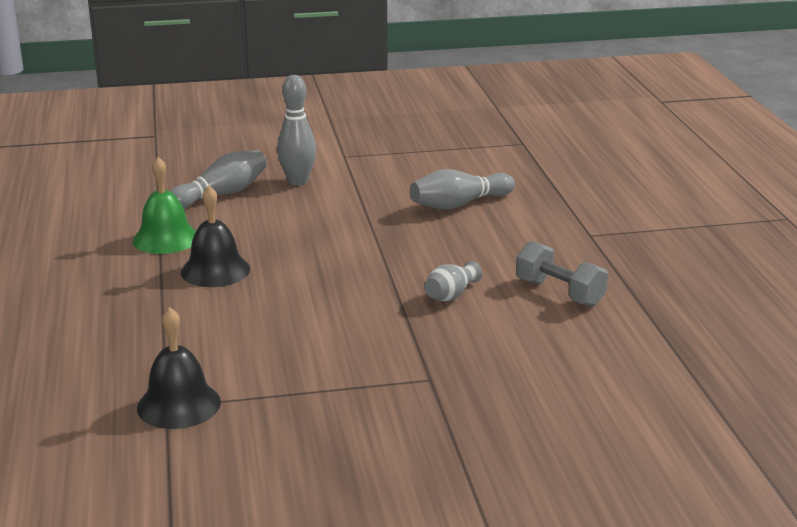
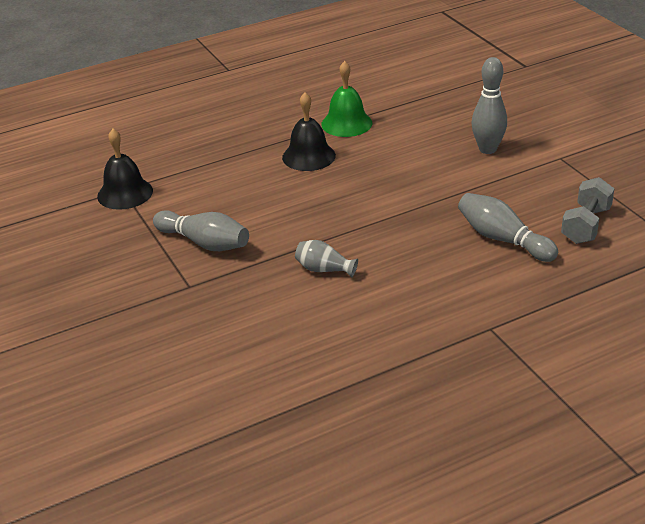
camera: 75 degrees right, 10 degrees up
grey bowling pin [170,150,267,209] -> grey bowling pin moved to [153,210,249,251]
grey dumbbell [516,241,608,307] -> grey dumbbell moved to [561,177,614,244]

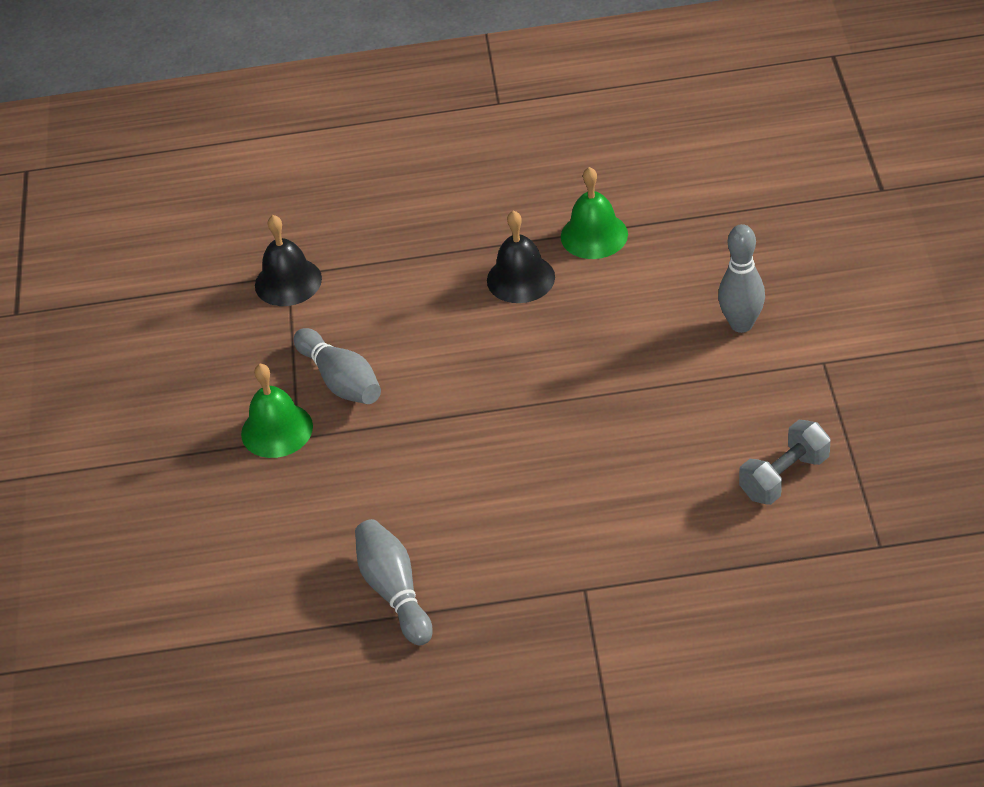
camera: 25 degrees right, 10 degrees up
grey vase [295,240,358,278] -> none
grey bowling pin [458,193,558,262] -> grey bowling pin moved to [355,519,433,645]
none -> green bell [241,364,313,458]

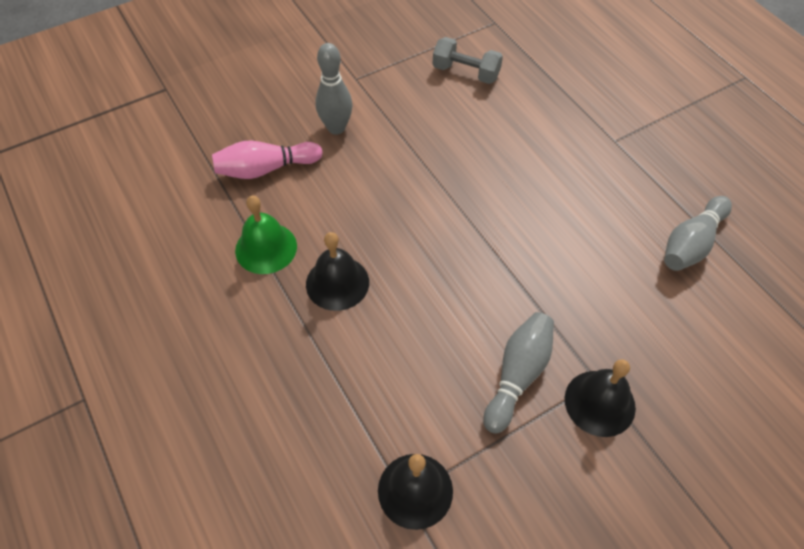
camera: 120 degrees left, 10 degrees up
green bell [241,364,313,458] -> black bell [565,359,636,437]
none -> pink bowling pin [212,141,323,179]

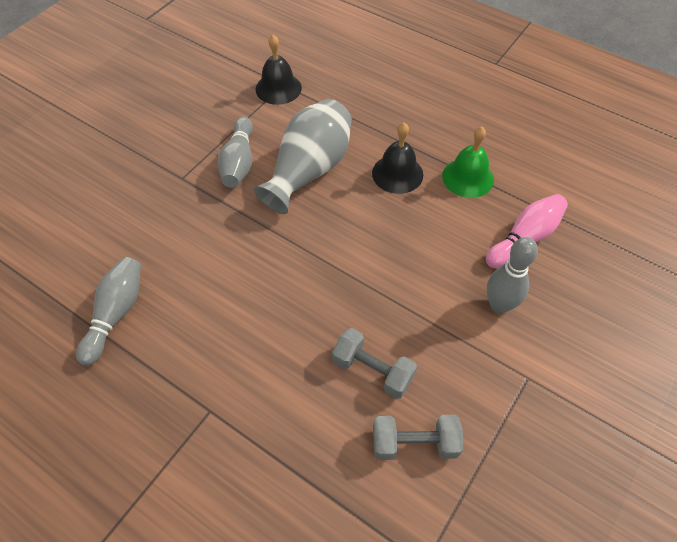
camera: 155 degrees right, 0 degrees up
black bell [565,359,636,437] -> none
none -> grey vase [254,99,352,214]
none -> grey dumbbell [332,328,417,399]

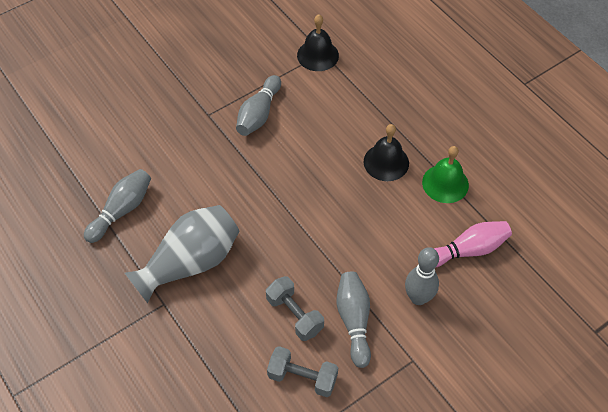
camera: 20 degrees right, 0 degrees up
grey vase [254,99,352,214] -> grey vase moved to [125,205,240,303]
none -> grey bowling pin [336,271,371,368]

